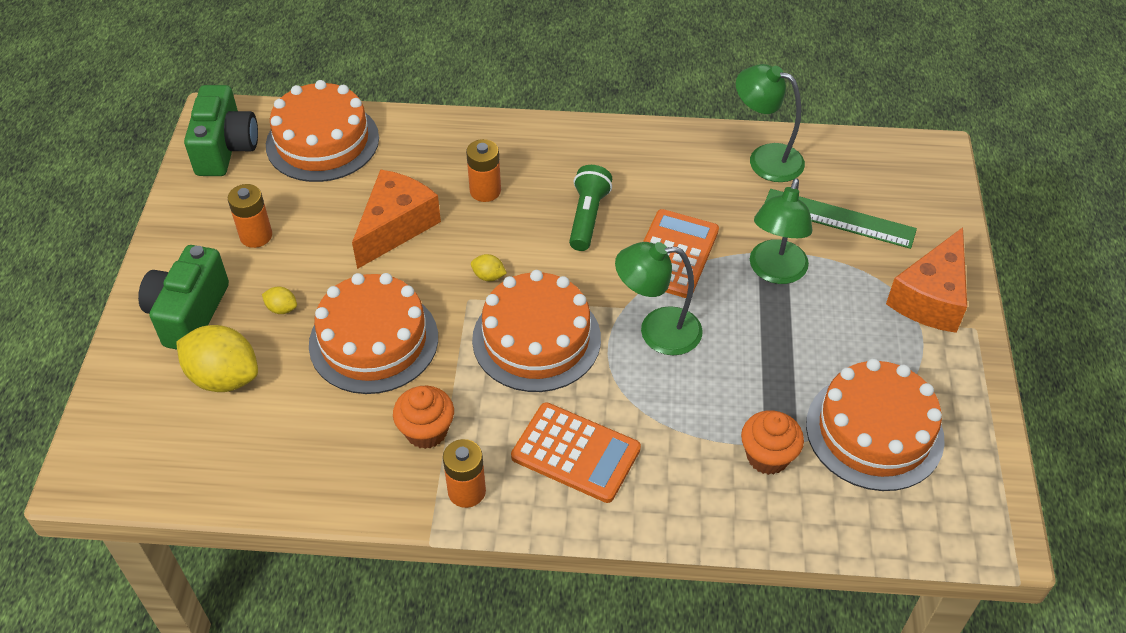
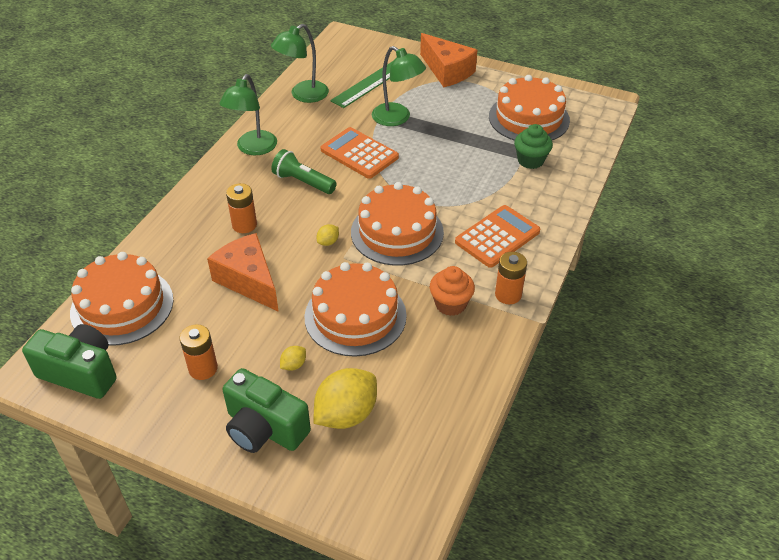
camera: 70 degrees left, 5 degrees down
green lamp [615,242,703,355] -> green lamp moved to [219,74,277,155]
orange cupcake [741,410,804,475] -> green cupcake [514,124,553,169]

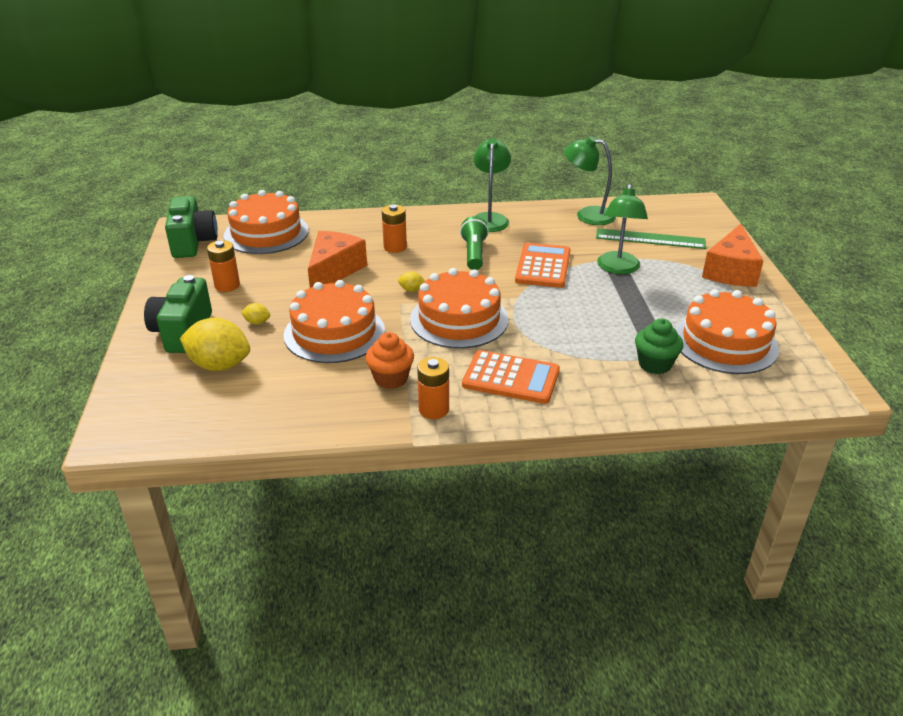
camera: 60 degrees right, 10 degrees down
green lamp [219,74,277,155] -> green lamp turned 105 degrees clockwise [474,138,511,232]

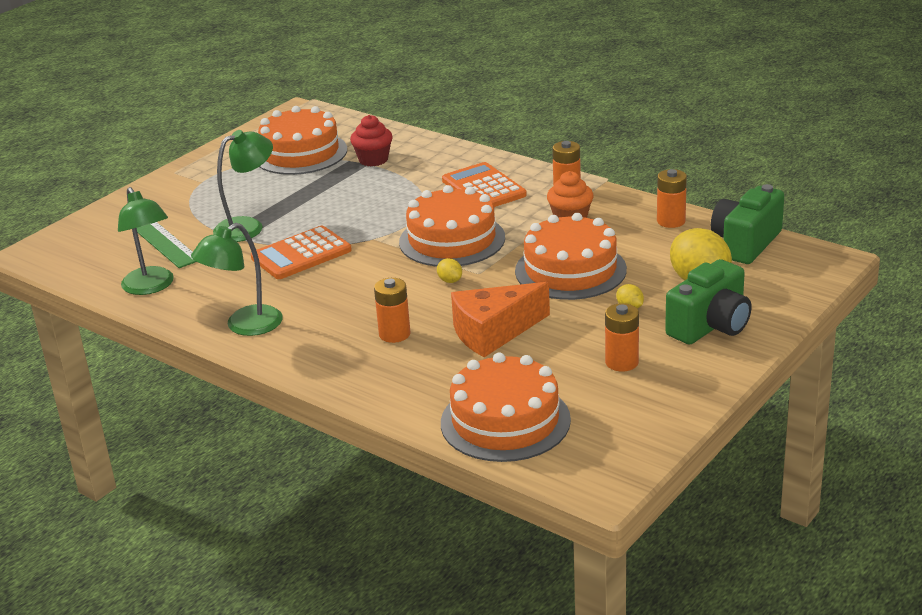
camera: 135 degrees left, 5 degrees down
green camera [165,196,218,258] -> green camera moved to [711,184,784,264]
green flashlight [460,216,489,270] -> none
green cupcake [635,319,683,374] -> red cupcake [350,115,393,166]
orange cheese [702,224,764,287] -> none
none -> orange battery [657,169,687,228]

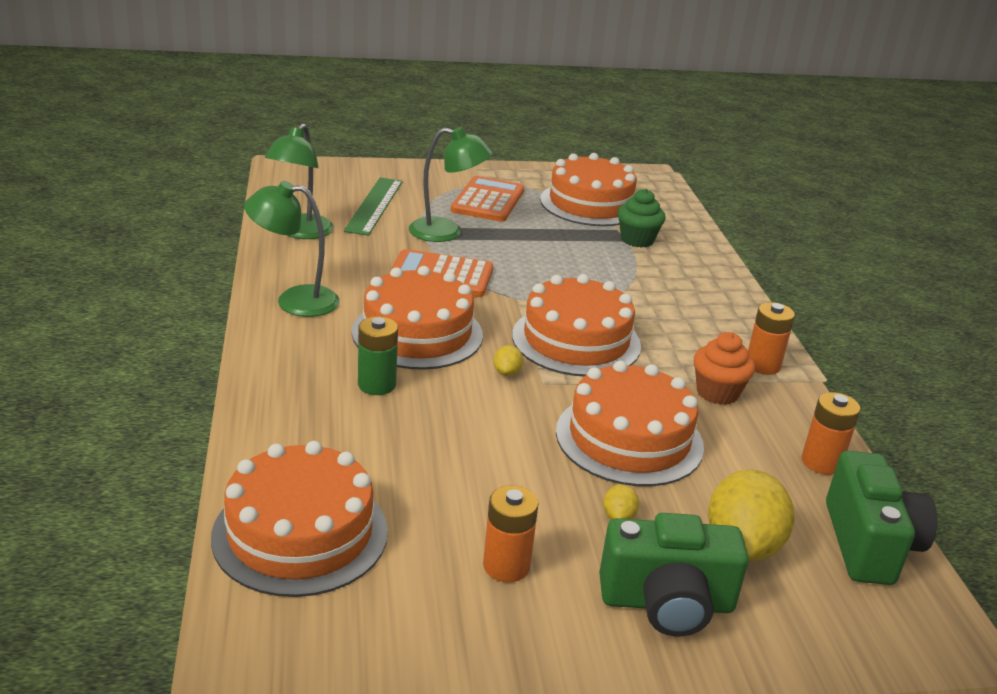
camera: 40 degrees right, 0 degrees up
red cupcake [350,115,393,166] -> green cupcake [617,189,666,248]
orange battery [374,278,411,343] -> green battery [358,316,398,395]
orange calculator [442,162,527,207] -> orange calculator moved to [451,176,524,222]
orange cheese [451,282,550,357] -> none
green camera [711,184,784,264] -> green camera turned 105 degrees clockwise [826,451,937,585]
none -> orange cake [352,266,483,370]

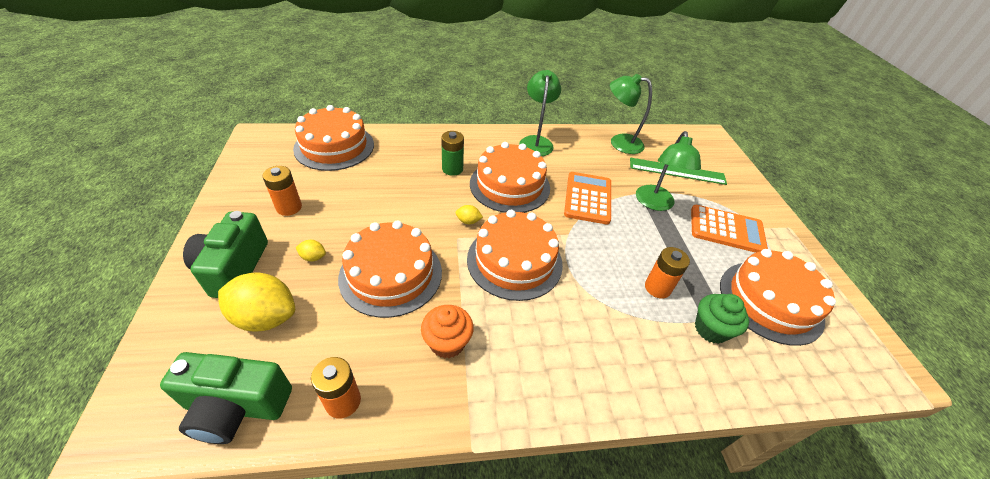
camera: 90 degrees right, 15 degrees up
orange battery [748,302,795,375] -> orange battery moved to [645,247,690,299]

